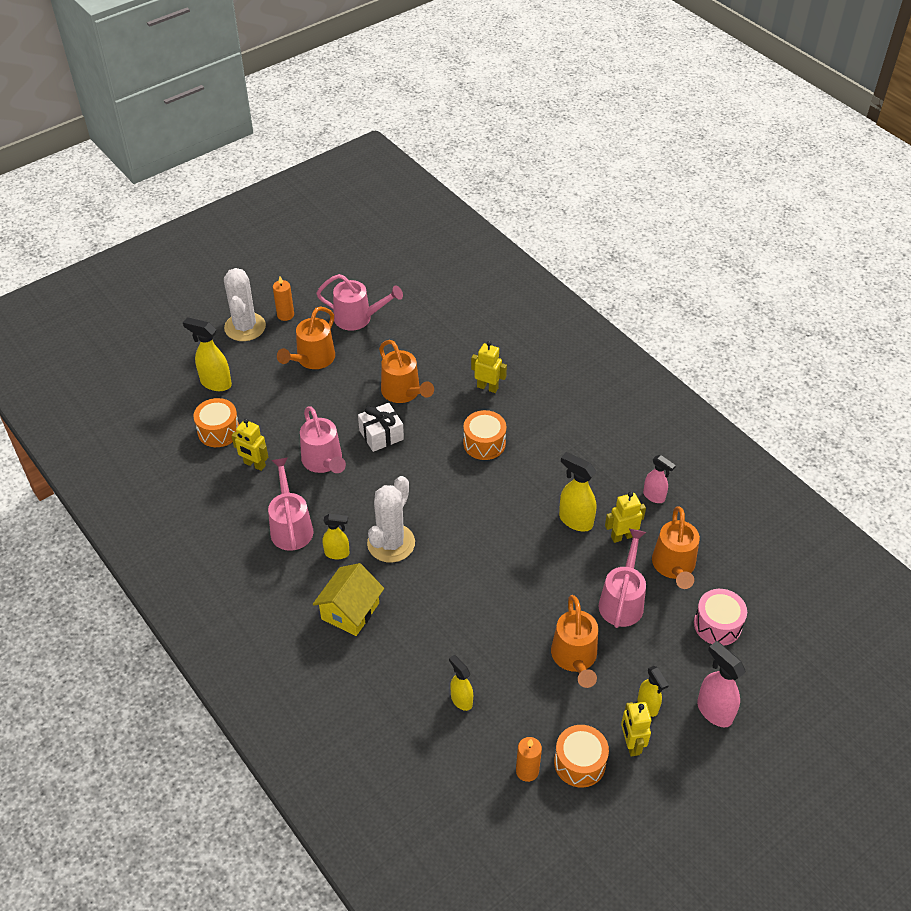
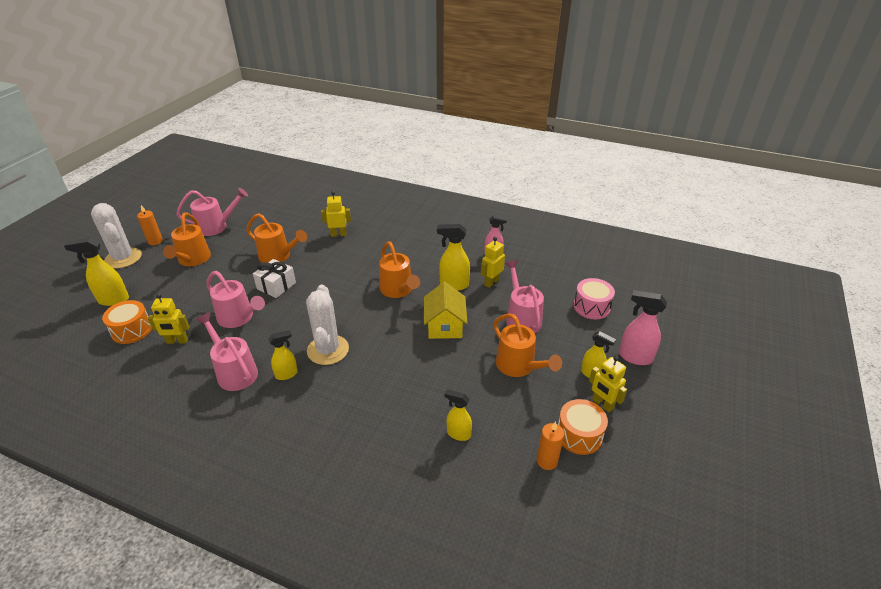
camera: 30 degrees left, 10 degrees down
yellow house [313,563,384,636] -> yellow house moved to [424,282,468,339]
orange drum [463,410,507,460] -> none
orange watering can [652,507,700,589] -> orange watering can moved to [379,242,420,298]

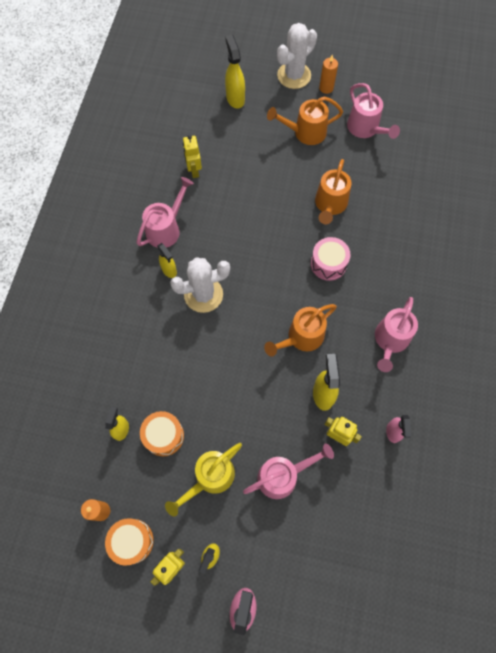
camera: 80 degrees right, 30 degrees up
orange drum [102,300,152,344] -> orange drum moved to [140,411,184,456]
pink watering can [206,271,265,328] -> pink watering can moved to [375,297,418,372]
white gift [253,259,296,298] -> none
yellow robot [321,191,351,237] -> none
yellow house [424,282,468,339] -> none
orange watering can [493,313,562,377] -> yellow watering can [165,443,242,517]
pink drum [574,278,615,319] -> pink drum moved to [311,237,351,281]

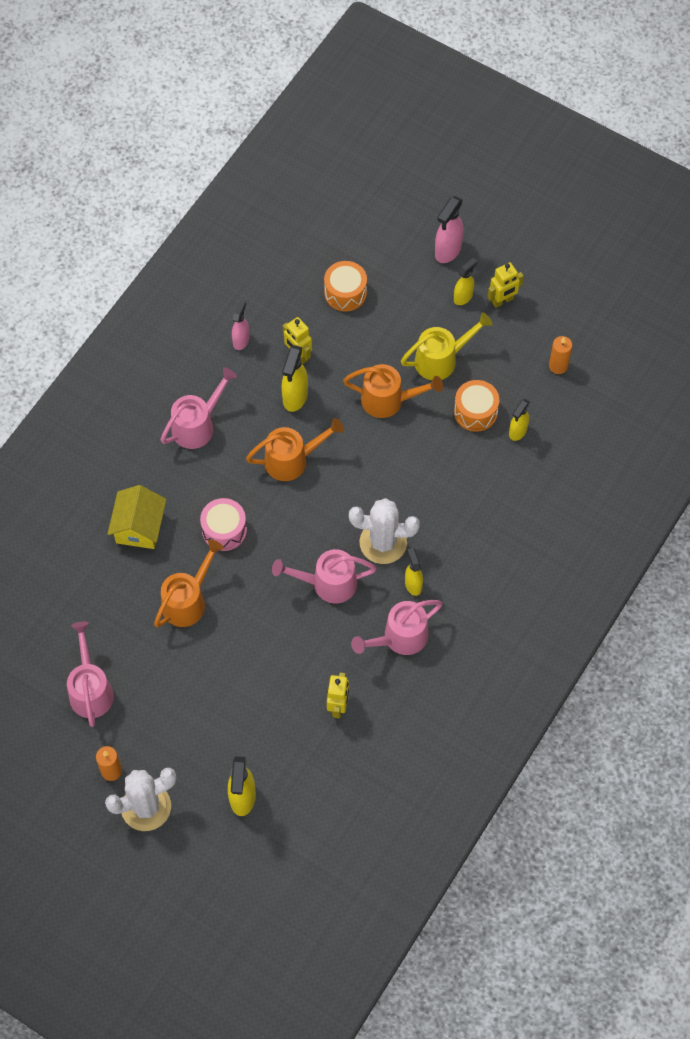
camera: 160 degrees left, 5 degrees down
orange drum [105,518,154,566] -> orange drum moved to [324,261,367,311]
pink watering can [243,444,334,499] -> pink watering can moved to [272,549,377,603]
orange watering can [267,96,343,145] -> orange watering can moved to [343,364,443,418]
none -> yellow house [108,485,166,549]

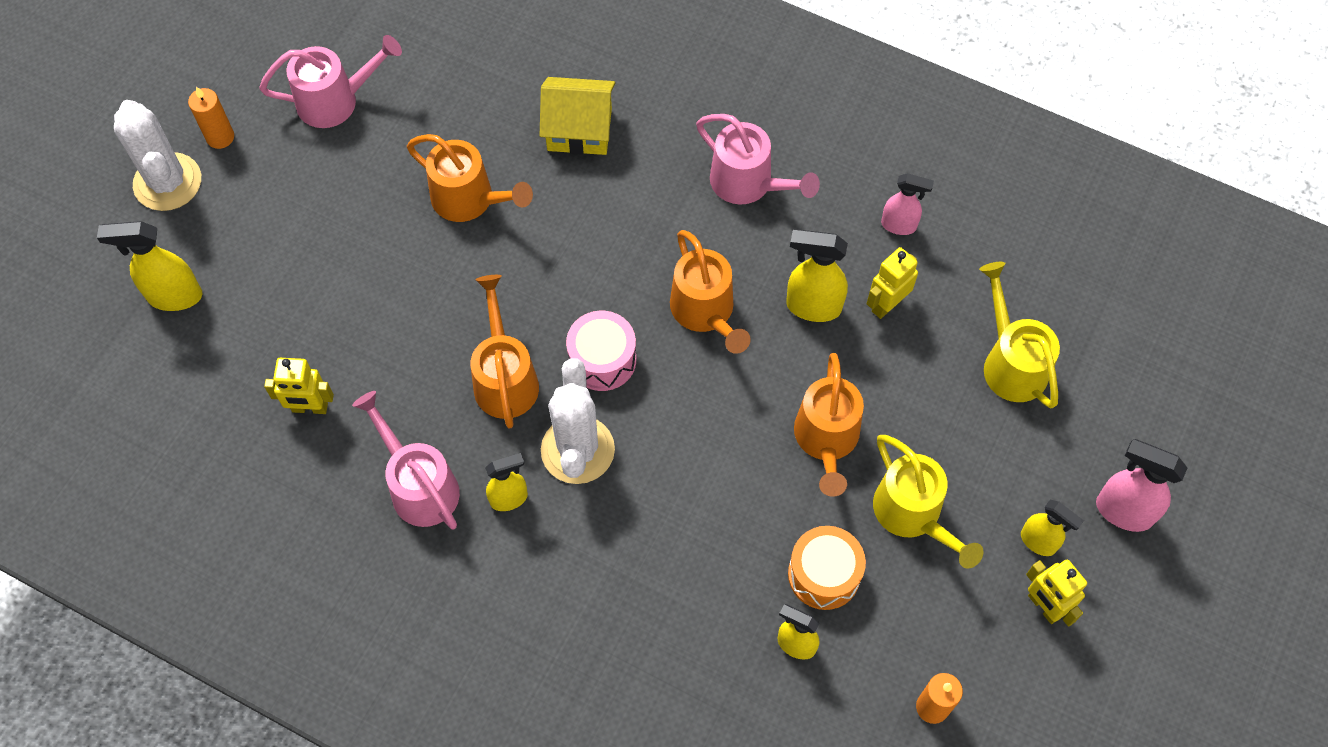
camera: 85 degrees right, 0 degrees up
pink drum [200,498,247,551] -> pink drum moved to [566,311,636,391]
pink watering can [272,549,377,603] -> orange watering can [471,275,539,428]
orange drum [324,261,367,311] -> yellow watering can [979,262,1060,409]

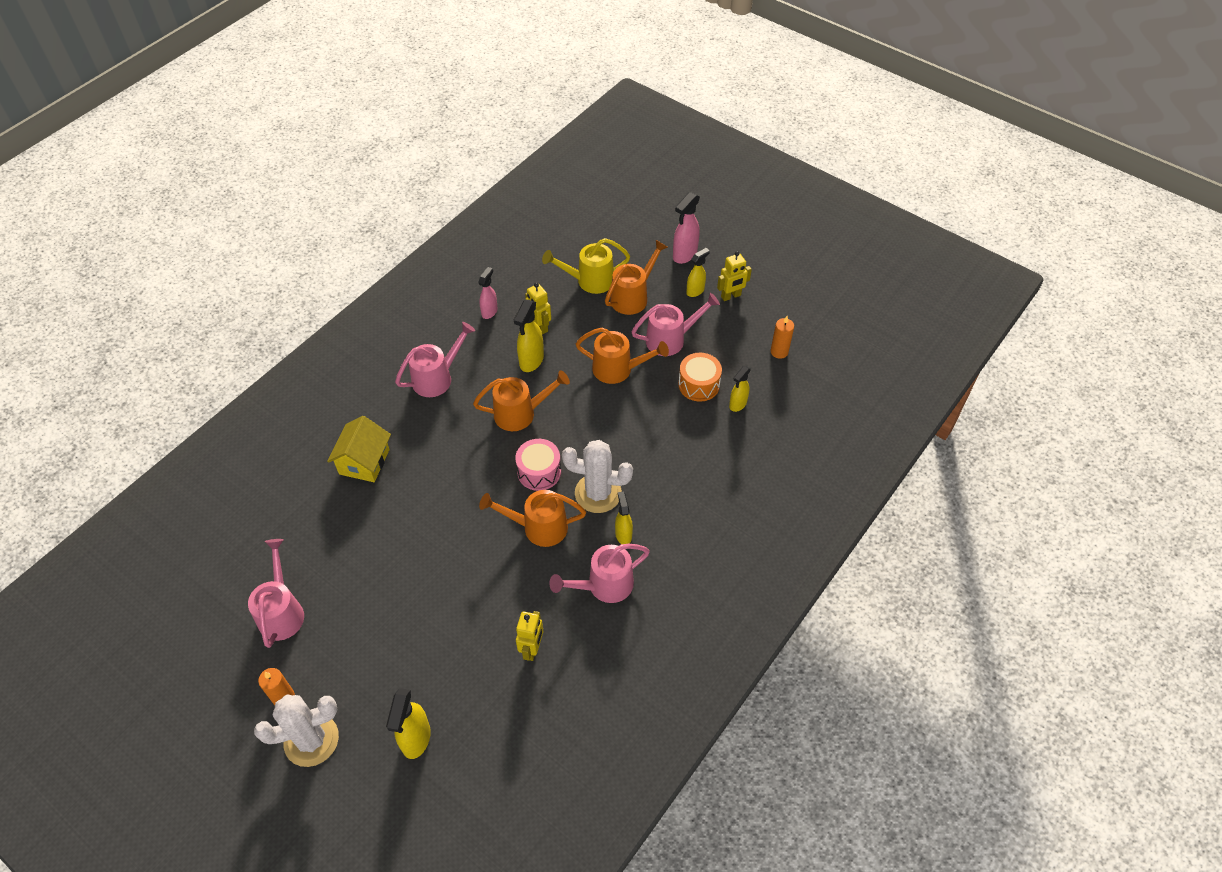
camera: 80 degrees left, 10 degrees down
orange watering can [407,134,533,222] -> orange watering can moved to [605,240,668,315]
yellow watering can [873,435,984,569] -> pink watering can [631,293,720,356]

